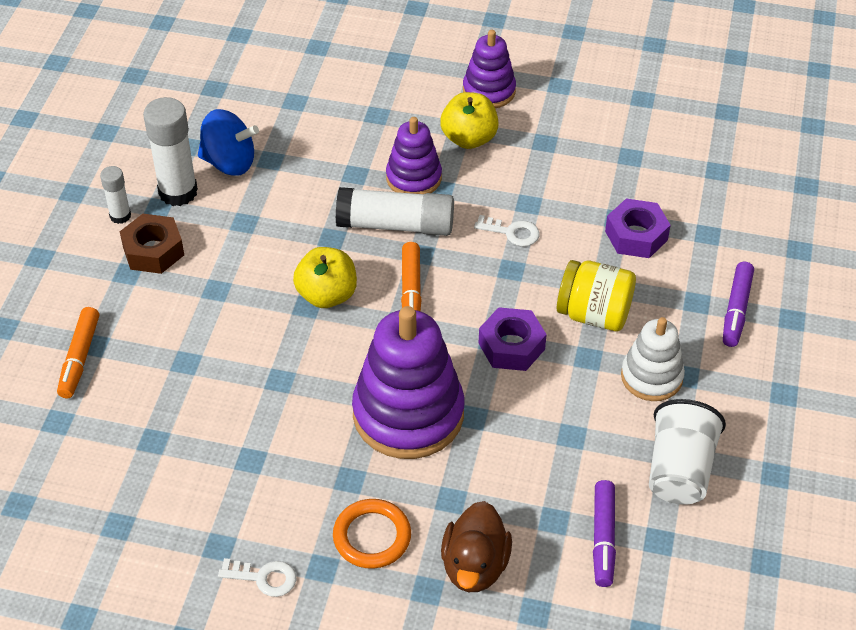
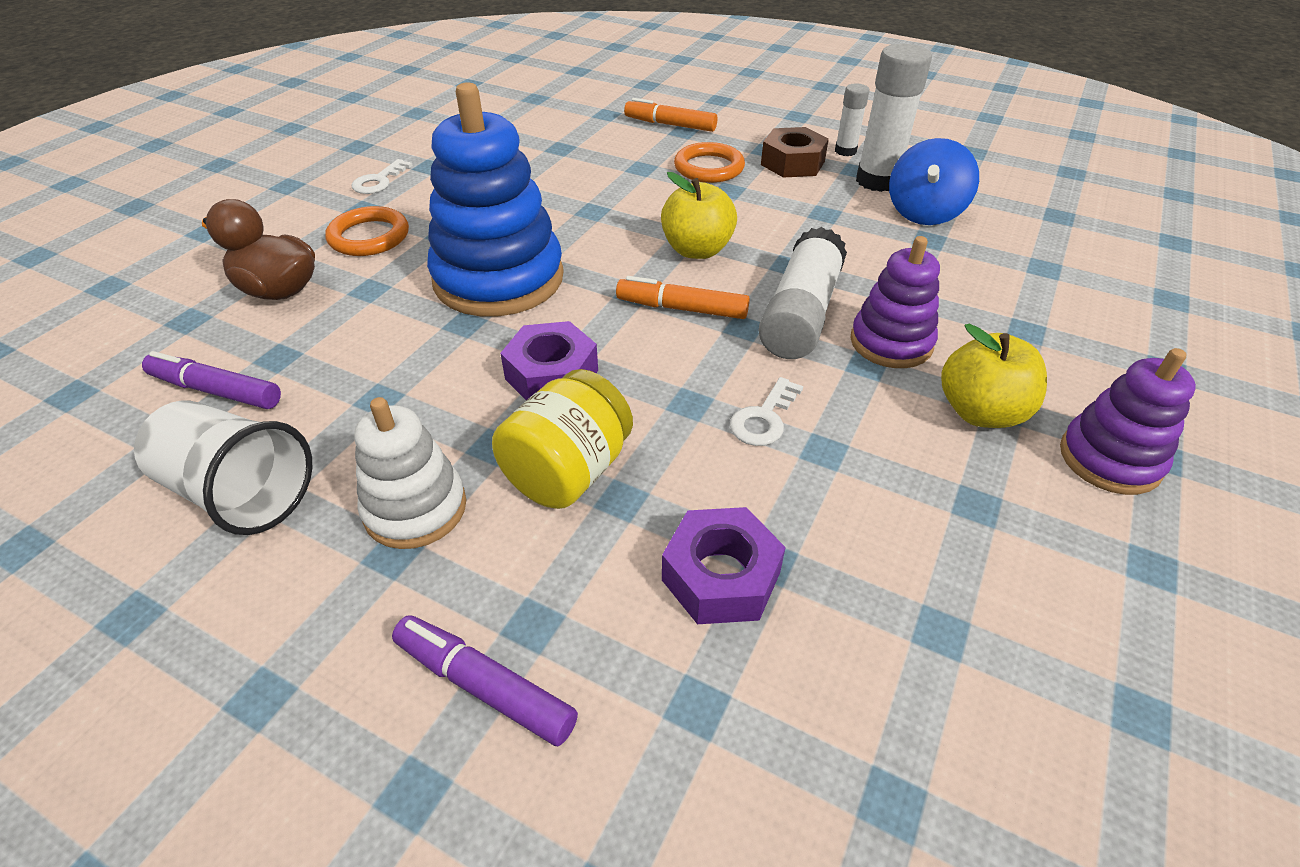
camera: 105 degrees right, 5 degrees down
purple stacking toy [352,306,464,459] -> blue stacking toy [427,82,564,316]
none -> orange ring [674,142,745,183]

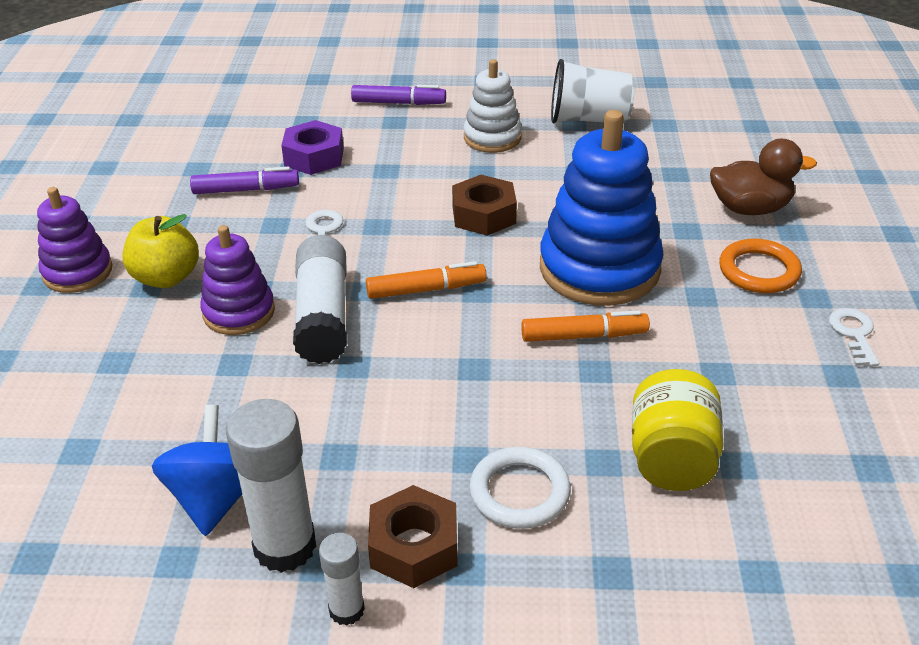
camera: 155 degrees right, 5 degrees down
purple marker [142,351,281,409] -> purple marker moved to [190,167,299,194]
yellow jar [492,369,633,509] -> yellow jar moved to [632,369,724,491]
purple nut [500,321,598,400] -> brown nut [452,175,517,236]
orange marker [624,98,717,132] -> orange marker moved to [521,311,650,342]
yellow apple [661,172,737,259] -> none
orange ring [674,142,745,183] -> white ring [469,447,571,529]

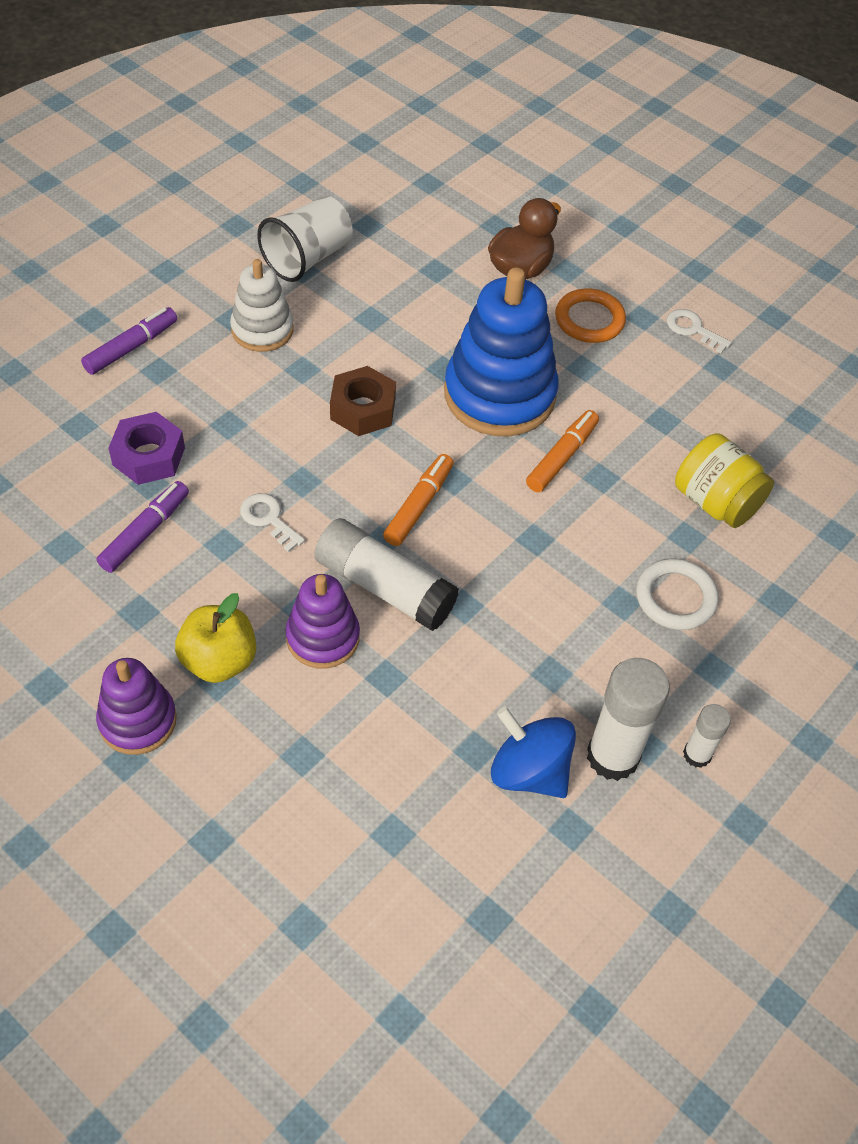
camera: 55 degrees left, 15 degrees up
brown nut [368,485,458,588] -> none

